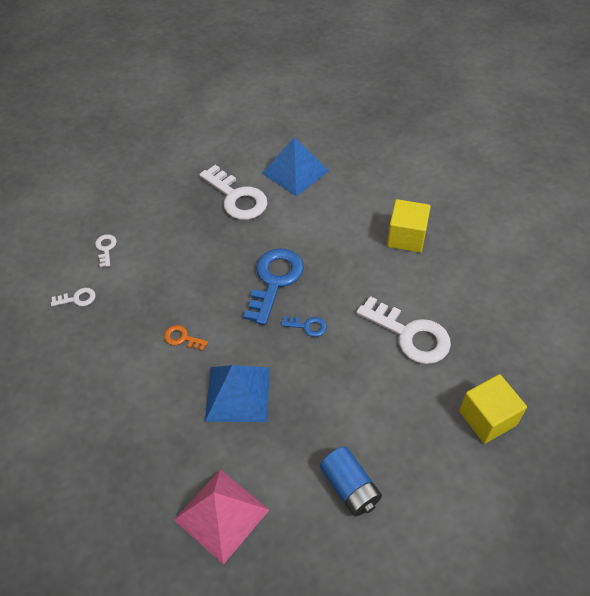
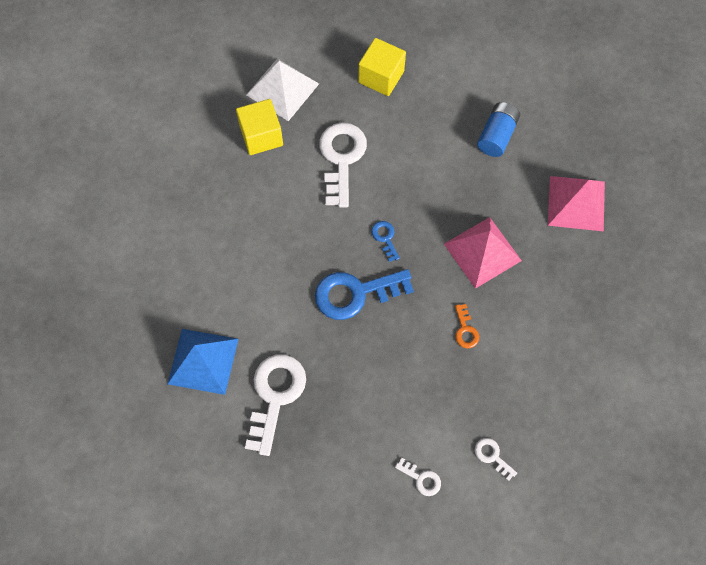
camera: 125 degrees left, 15 degrees up
white key [95,234,117,267] -> white key turned 105 degrees counterclockwise [395,458,441,496]
blue pyramid [205,365,270,422] -> pink pyramid [444,217,522,289]
yellow cube [387,199,431,253] -> yellow cube moved to [236,99,283,155]
none -> white pyramid [246,58,319,121]

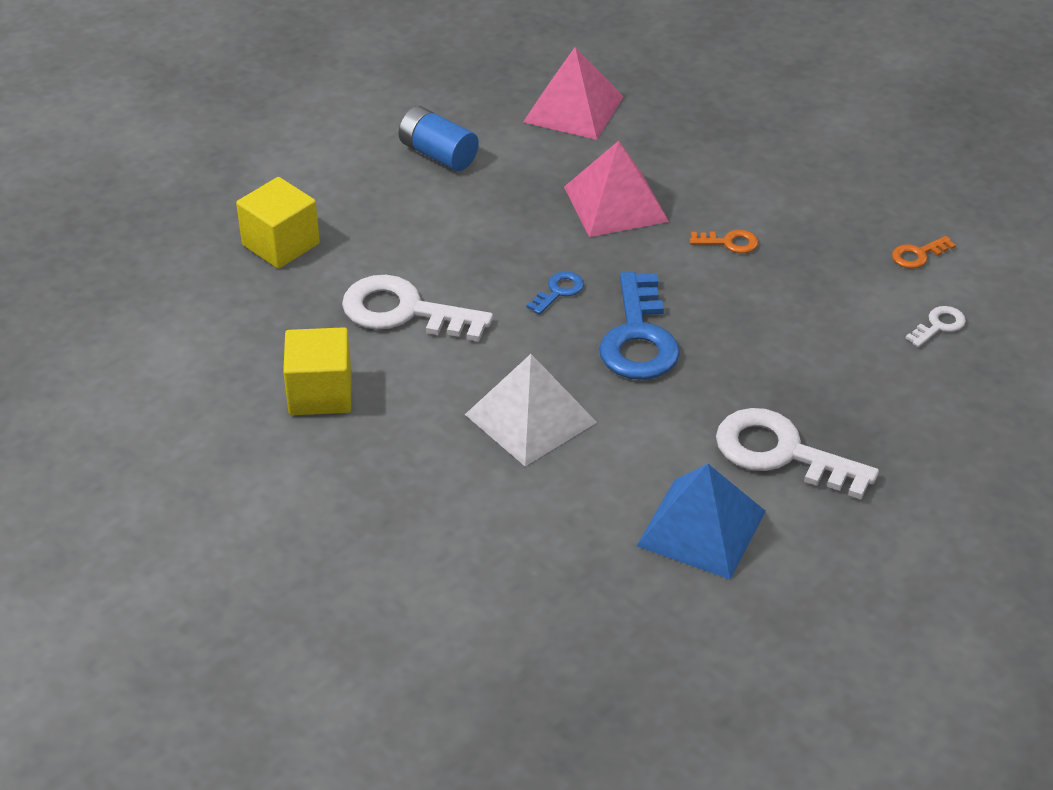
camera: 75 degrees left, 25 degrees down
white pyramid [246,58,319,121] -> white pyramid moved to [465,354,597,466]
blue key [371,221,400,262] -> blue key turned 135 degrees clockwise [527,271,584,315]
white key [475,438,517,481] -> orange key [892,236,956,269]

